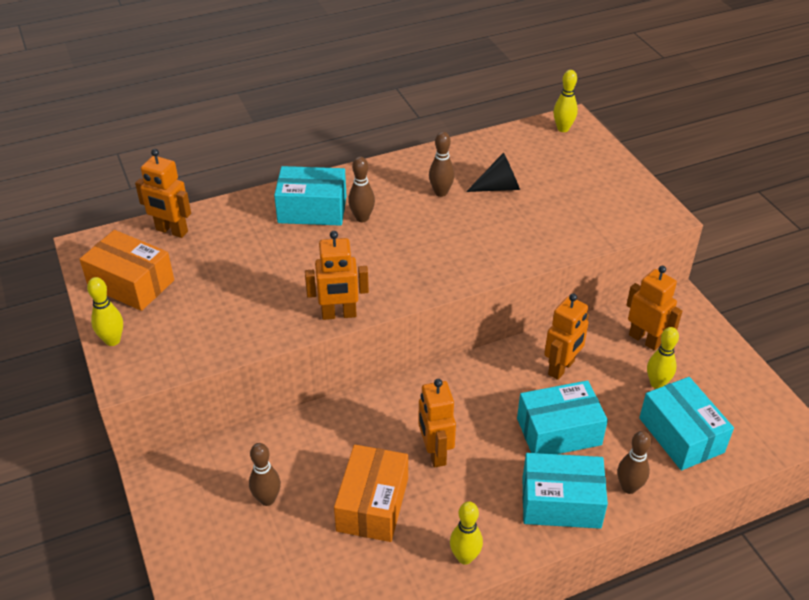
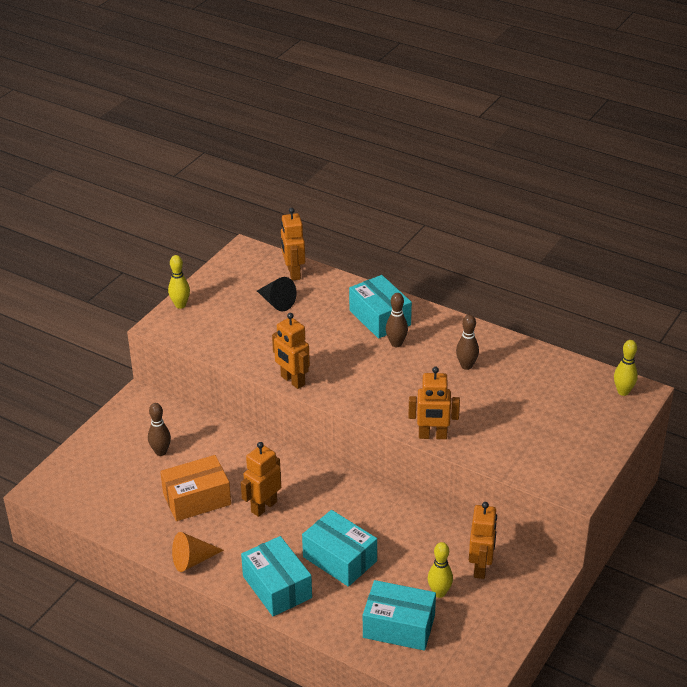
camera: 55 degrees right, 5 degrees down
orange box [80,230,174,311] -> none
yellow bowling pin [450,502,483,565] -> orange cone [172,532,224,572]
black cone [466,152,520,192] -> black cone moved to [257,277,297,311]
orange robot [544,293,589,380] -> orange robot moved to [408,367,460,439]
brown bowling pin [617,431,651,494] -> none
turquoise box [639,377,734,471] -> turquoise box turned 75 degrees clockwise [363,580,436,651]

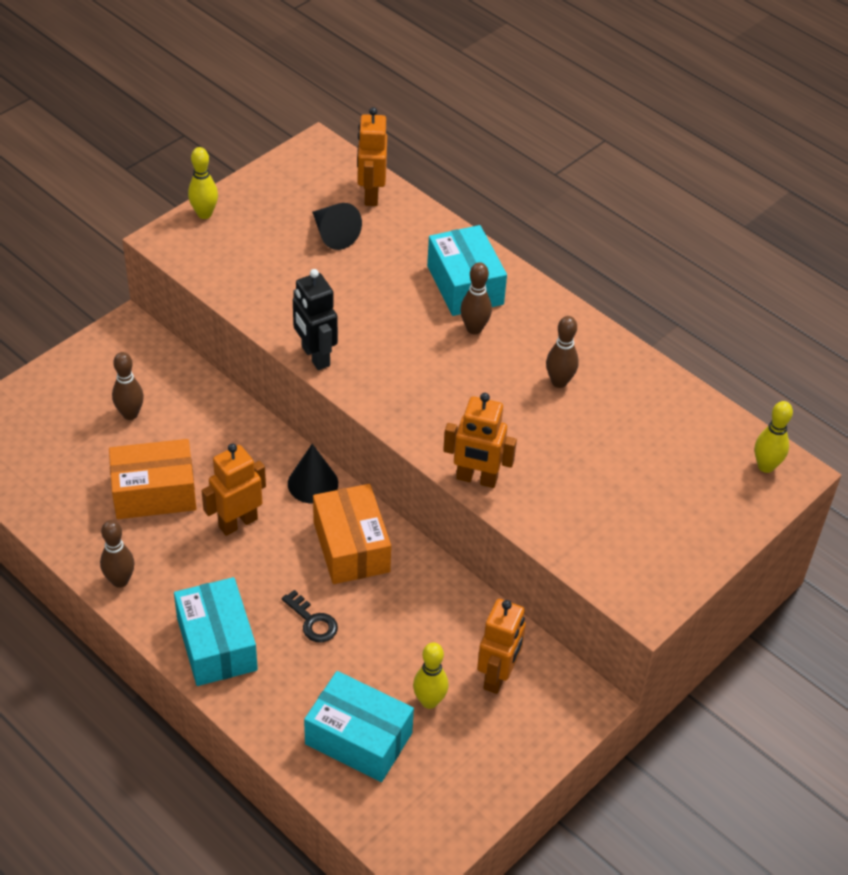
camera: 10 degrees right, 10 degrees up
orange cone [172,532,224,572] -> brown bowling pin [100,520,134,588]
orange robot [272,313,310,389] -> black robot [293,269,338,370]
turquoise box [302,510,377,587] -> black key [282,590,338,643]
none -> black cone [288,444,338,504]
none -> orange box [313,484,391,584]

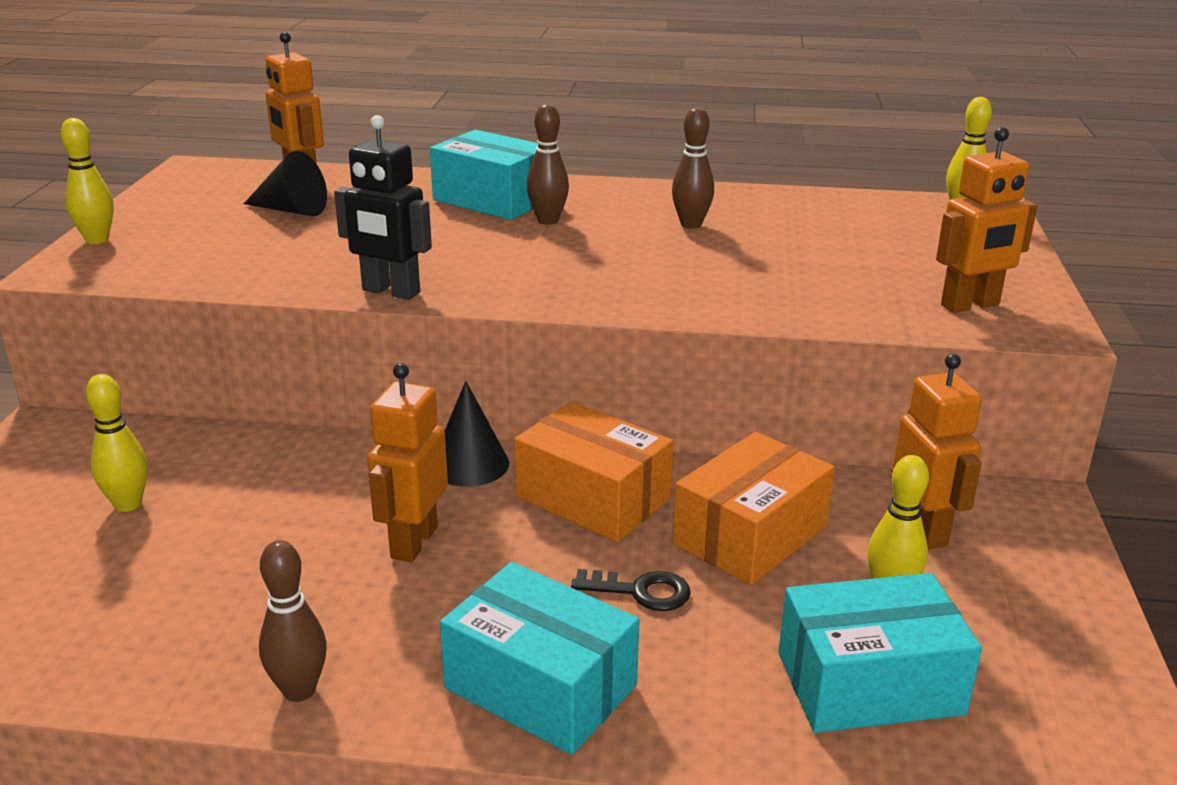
camera: 35 degrees left, 20 degrees down
orange box [109,439,197,519] -> orange box moved to [672,432,835,585]
brown bowling pin [112,352,144,420] -> yellow bowling pin [86,374,148,512]
orange robot [443,393,517,488] -> orange robot moved to [936,127,1037,313]

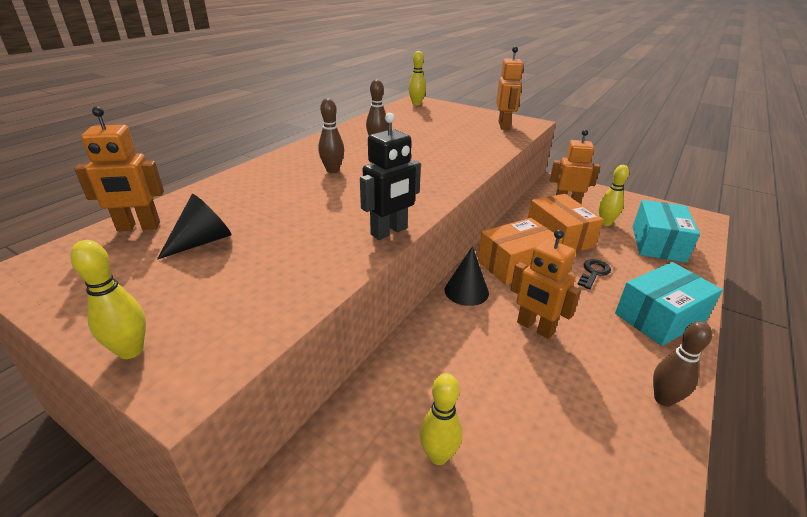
camera: 65 degrees left, 5 degrees up
turquoise box [430,130,538,220] -> none

